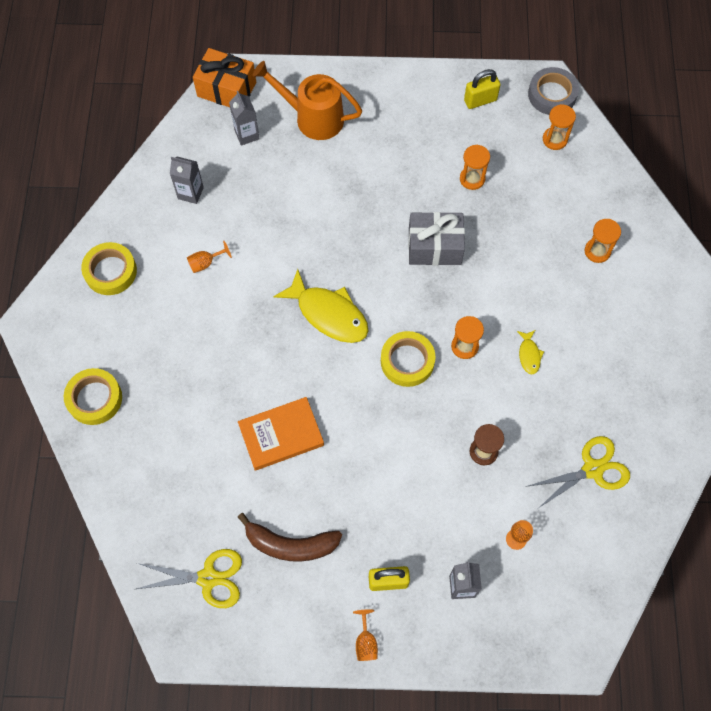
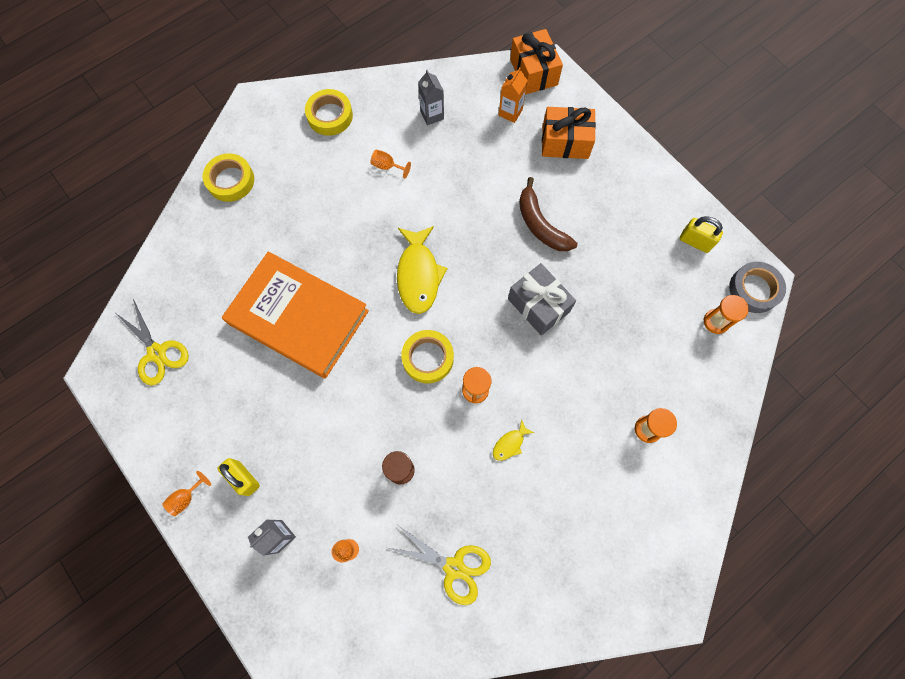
camera: 50 degrees right, 5 degrees up
grey carton [229,91,260,146] -> orange carton [499,67,528,123]
orange book [238,397,324,471] -> orange book [222,251,369,379], size x1.75
brown banana [238,513,342,562] -> brown banana moved to [519,177,577,251]
orange watering can [253,61,362,140] -> orange gift [542,107,596,159]
orange hourglass [460,144,490,190] -> none

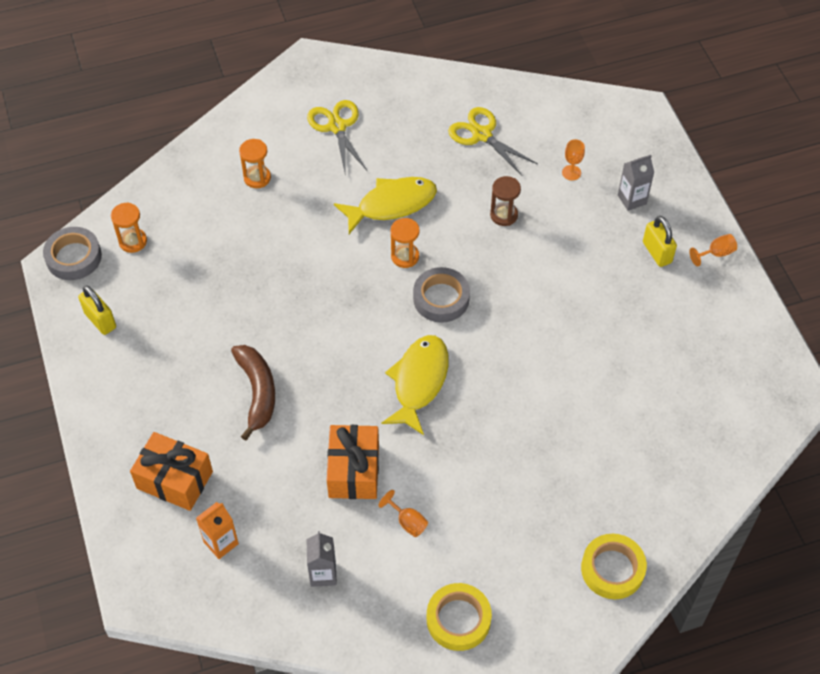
camera: 160 degrees left, 15 degrees down
yellow scissors [117,299,189,386] -> yellow scissors moved to [307,100,367,177]
orange book [222,251,369,379] -> none
yellow tape [401,330,454,383] -> grey tape [413,267,470,322]
yellow fish [493,419,535,461] -> yellow fish [334,177,437,234], size x2.15
grey gift [508,263,576,336] -> none
orange gift [510,29,563,94] -> orange gift moved to [327,425,379,499]

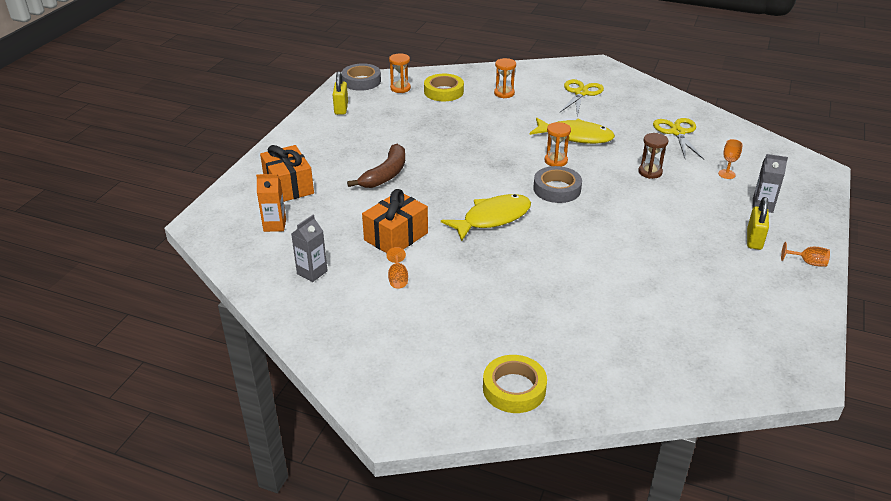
camera: 40 degrees right, 20 degrees down
yellow tape [427,583,492,651] -> yellow tape moved to [424,74,464,101]

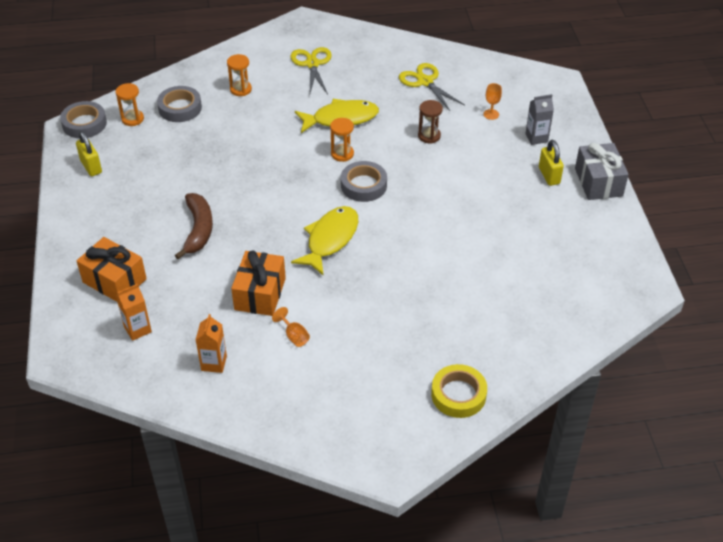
camera: 30 degrees left, 10 degrees up
grey carton [291,215,328,282] -> orange carton [196,314,227,373]
yellow tape [424,74,464,101] -> grey tape [157,86,202,122]
orange goblet [781,242,830,267] -> grey gift [575,143,629,200]

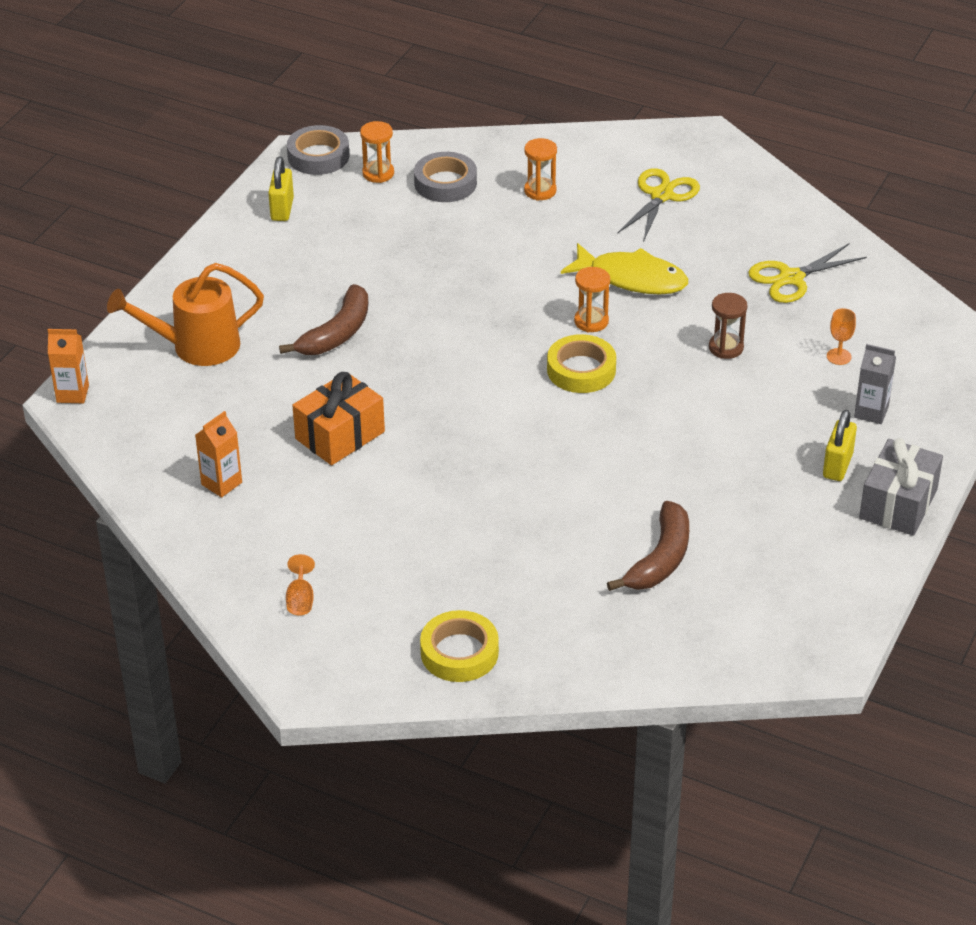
camera: 35 degrees right, 5 degrees down
orange gift [77,237,147,302] -> orange watering can [107,263,264,366]
orange carton [116,284,152,341] -> orange carton moved to [48,329,89,403]
orange goblet [272,307,310,347] -> orange goblet moved to [286,554,315,616]
yellow fish [291,206,358,276] -> none
grey tape [341,161,387,202] -> yellow tape [547,334,616,393]
yellow scissors [399,63,464,111] -> yellow scissors turned 120 degrees counterclockwise [748,243,867,303]
none -> brown banana [607,501,689,591]

